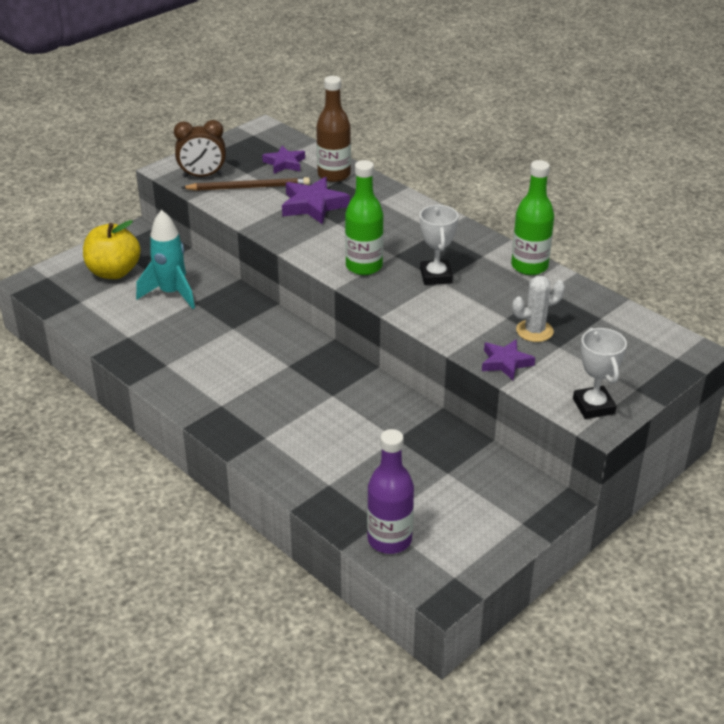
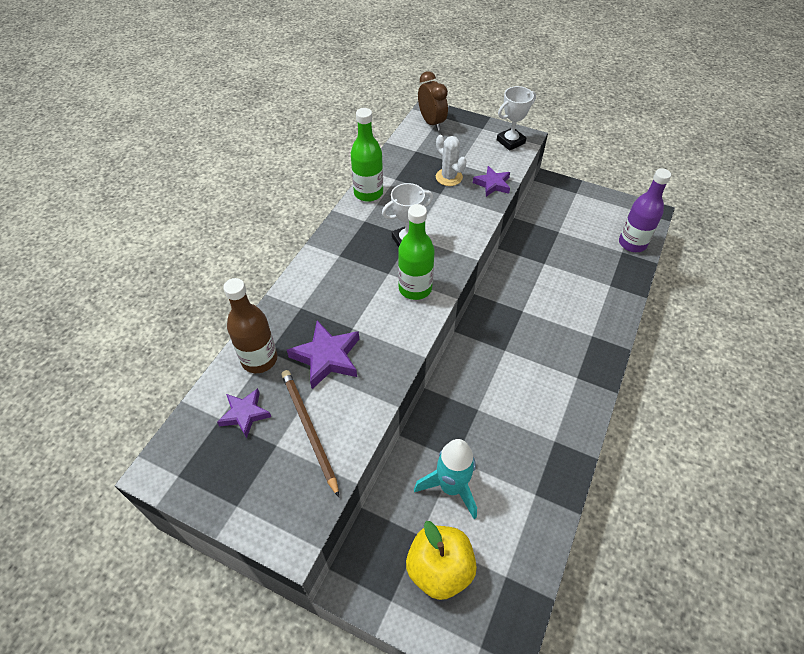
camera: 110 degrees left, 15 degrees up
brown clock [174,120,226,178] -> brown clock moved to [418,71,448,131]

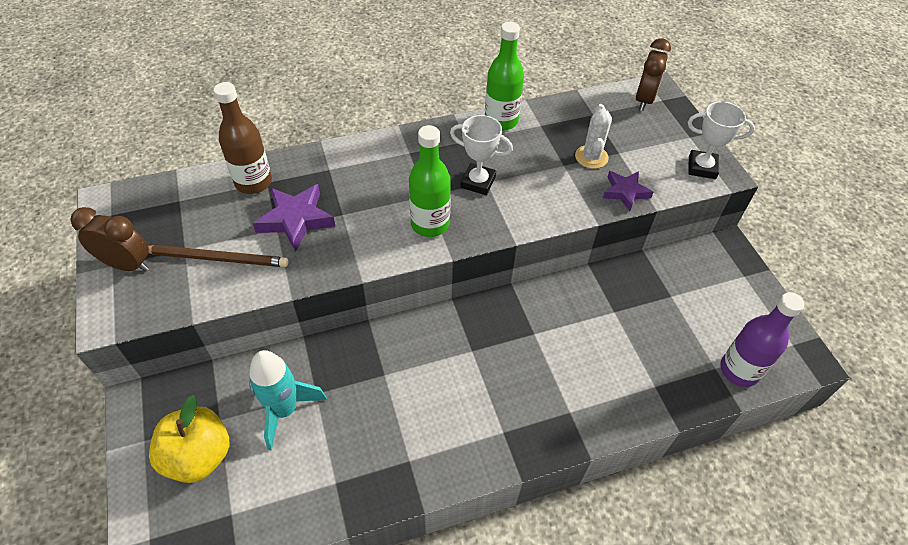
camera: 45 degrees right, 0 degrees up
purple star [217,388,271,438] -> none
brown pencil [282,370,339,497] -> brown pencil turned 75 degrees clockwise [148,245,289,267]
none -> brown clock [70,207,149,272]

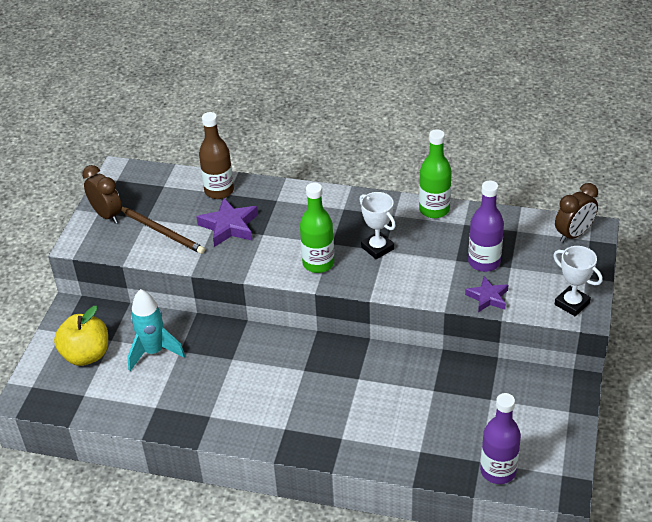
camera: 35 degrees right, 10 degrees down
white cactus [575,104,612,169] -> purple bottle [468,181,504,272]

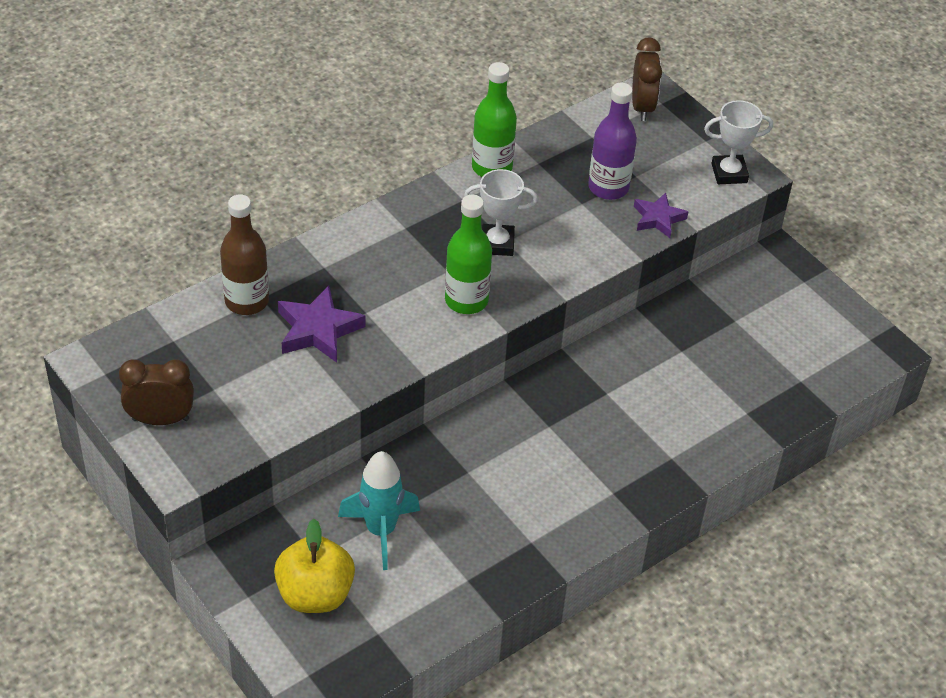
camera: 55 degrees left, 5 degrees up
brown pencil [121,207,205,254] -> none
purple bottle [480,393,521,484] -> none

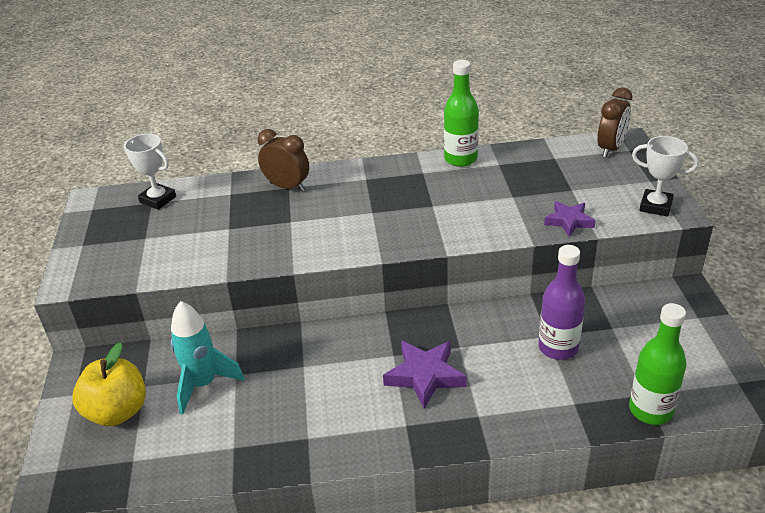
camera: 35 degrees right, 10 degrees down
brown clock [119,359,194,425] -> brown clock moved to [257,129,309,192]
brown bottle [220,194,269,315] -> none
purple star [278,285,366,363] -> purple star moved to [383,341,467,409]
green bottle [445,194,492,314] -> green bottle moved to [629,303,687,425]
white trophy [464,169,538,256] -> white trophy moved to [124,134,176,210]
purple bottle [588,83,637,200] -> purple bottle moved to [538,245,585,360]

